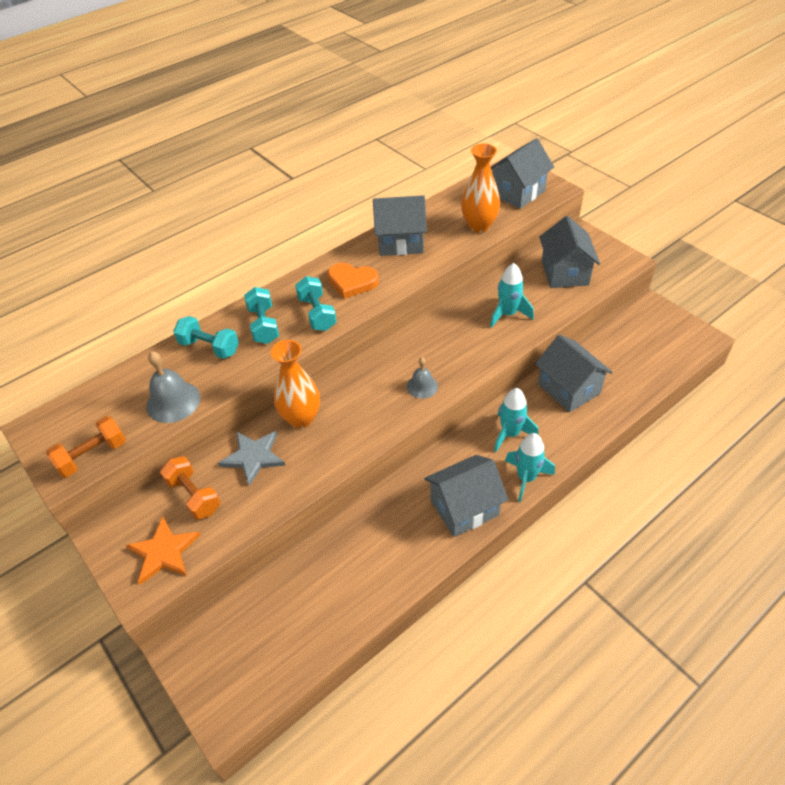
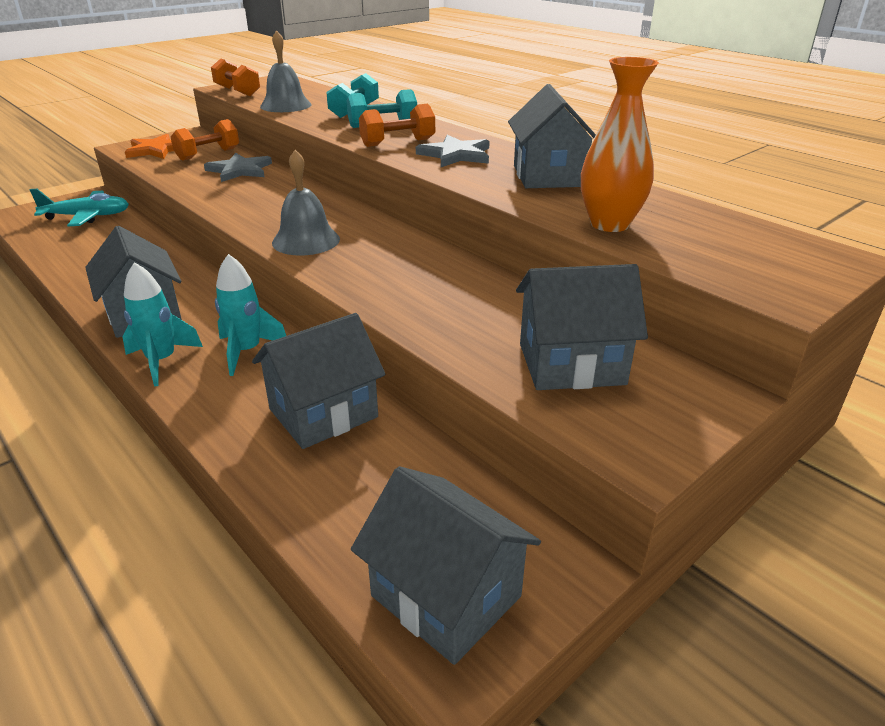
camera: 85 degrees right, 15 degrees down
orange vase [271,340,320,429] -> none
turquoise dumbbell [295,276,337,331] -> orange dumbbell [359,104,435,147]
orange heart [328,263,379,299] -> grey star [416,135,490,167]
grey bell [407,357,438,398] -> grey bell [272,150,340,255], size x1.59
turquoise rocket [490,263,534,328] -> none
grey house [491,138,554,209] -> grey house moved to [351,466,541,665]
none -> turquoise plane [30,189,129,226]

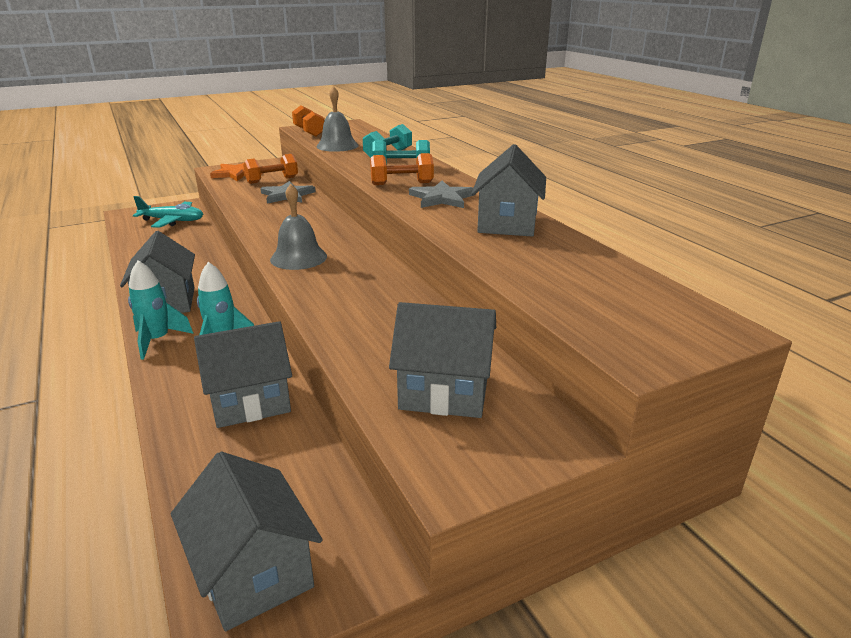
camera: 15 degrees right, 5 degrees down
orange vase [581,57,659,232] -> none

